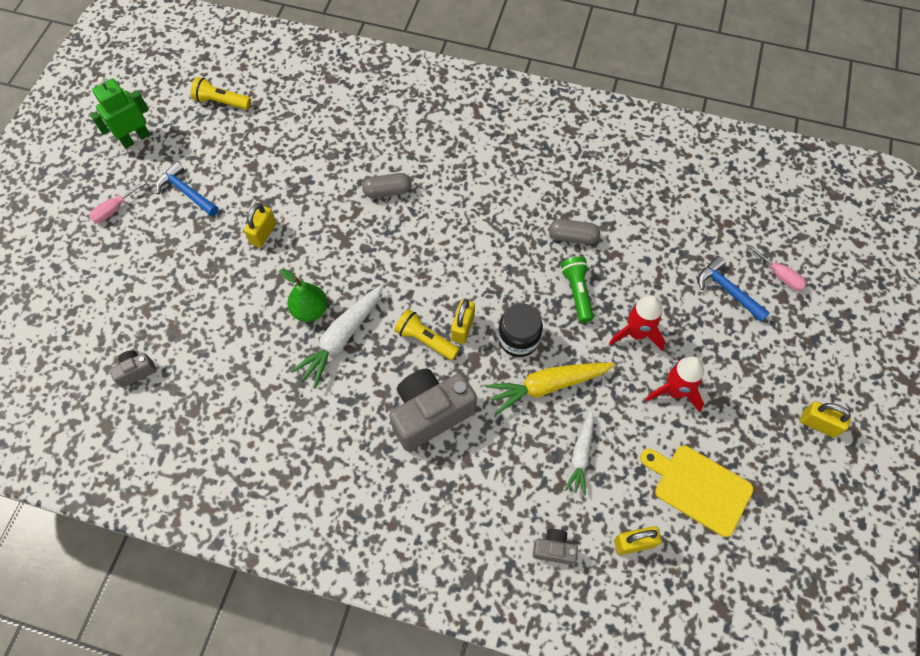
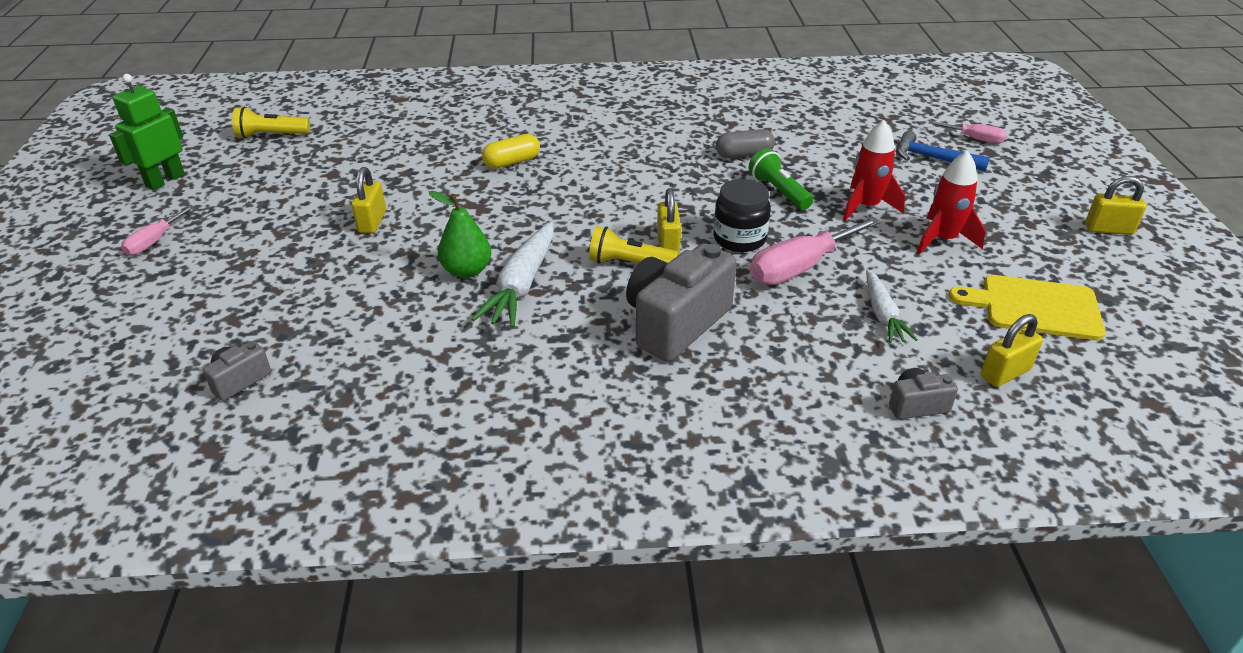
camera: 20 degrees left, 25 degrees down
blue hammer [156,161,219,216] -> none
grey capsule [362,173,412,198] -> yellow capsule [482,134,540,169]
yellow carrot [486,363,615,415] -> pink screwdriver [750,217,881,285]

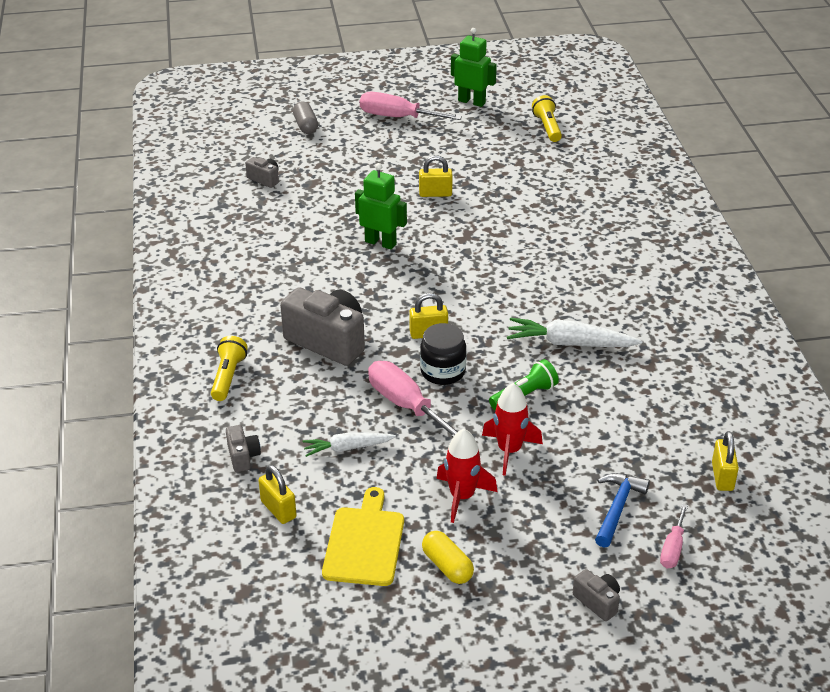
camera: 85 degrees right, 0 degrees up
pink screwdriver [121,205,195,256] -> pink screwdriver [360,92,462,120], size x1.80
green pear [429,191,491,278] -> green robot [355,163,407,250]
white carrot [472,222,554,328] -> white carrot moved to [507,318,643,347]
yellow capsule [482,134,540,169] -> yellow capsule moved to [422,531,474,584]
yellow flashlight [589,226,678,264] -> yellow flashlight moved to [211,336,248,401]
grey capsule [716,129,775,158] -> grey capsule moved to [293,102,318,134]
yellow padlock [1085,176,1146,235] -> yellow padlock moved to [712,431,739,491]
none -> grey camera [573,569,620,621]

